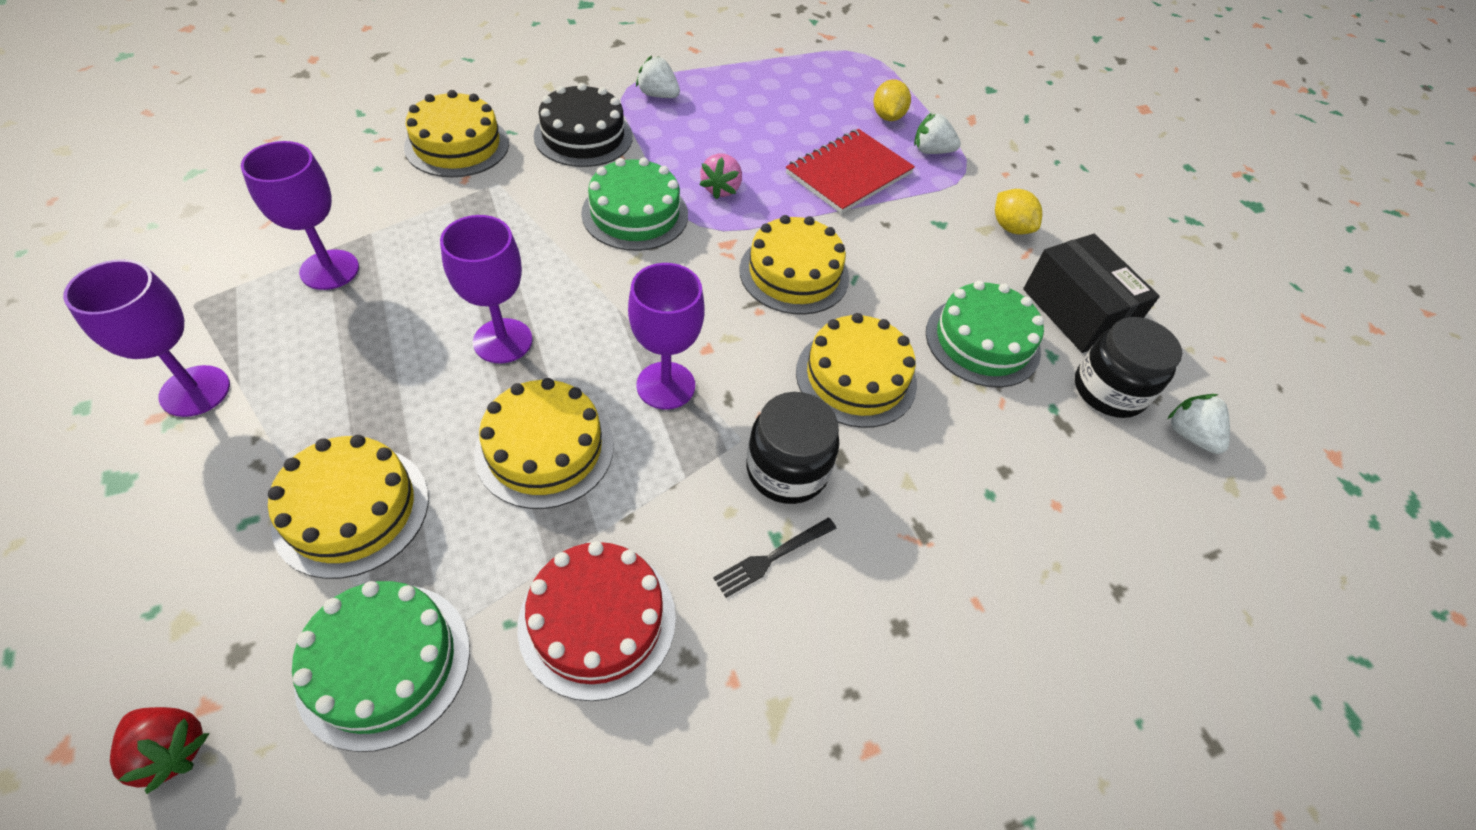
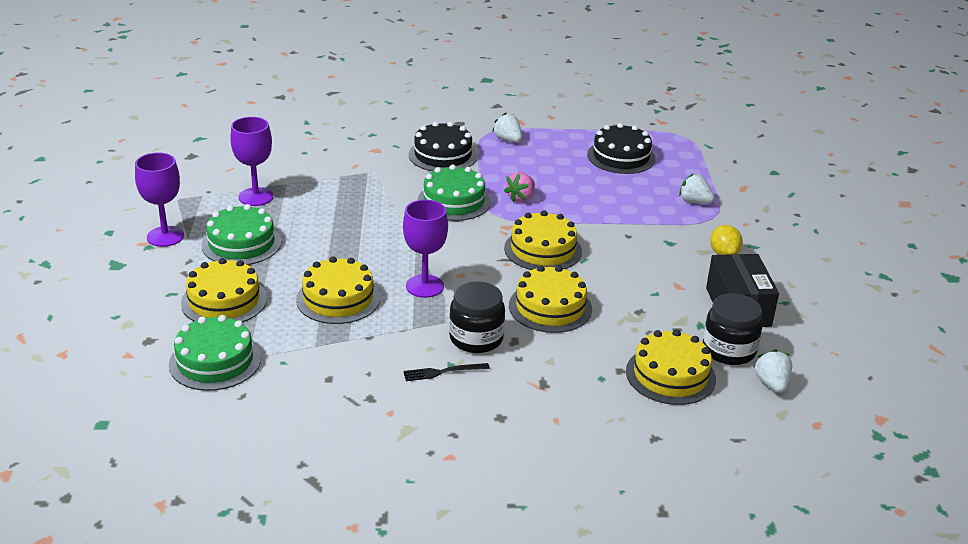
camera: 25 degrees right, 20 degrees down
red strawberry [110,707,210,794] -> none
yellow cake [404,90,509,177] -> yellow cake moved to [626,329,716,405]
purple goblet [440,215,532,363] -> none
red cake [517,541,676,701] -> none
red notebook [786,129,915,214] -> none
yellow lemon [873,79,911,121] -> none
green cake [926,281,1044,388] -> green cake moved to [201,204,281,265]
none -> black cake [587,123,656,174]

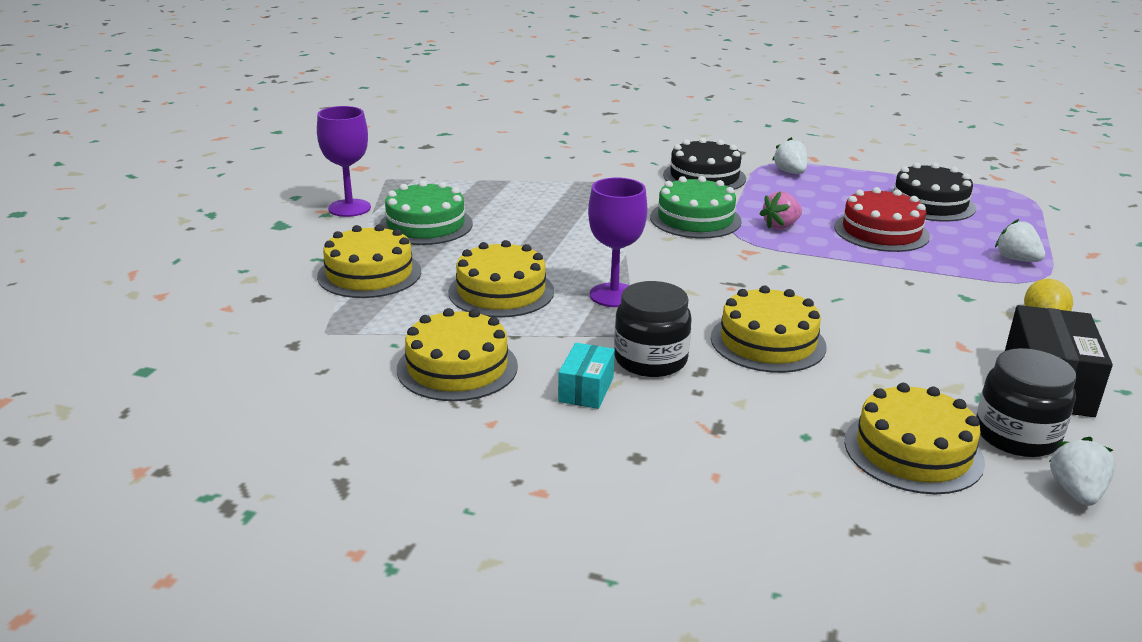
camera: 20 degrees right, 5 degrees down
green cake [169,315,261,391] -> none
purple goblet [230,117,273,206] -> none
black fork [403,363,490,381] -> turquoise box [558,343,615,409]
yellow cake [504,211,582,270] -> yellow cake moved to [397,308,518,401]
none -> red cake [834,187,930,252]

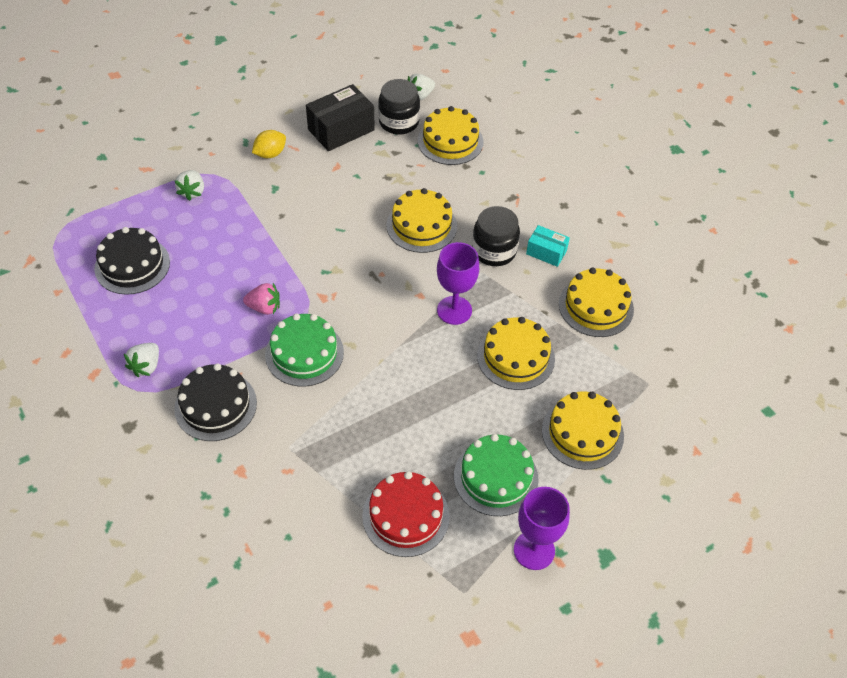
camera: 140 degrees left, 25 degrees up
turquoise box [558,343,615,409] -> turquoise box turned 60 degrees clockwise [526,225,570,267]
red cake [834,187,930,252] -> red cake moved to [362,471,450,557]

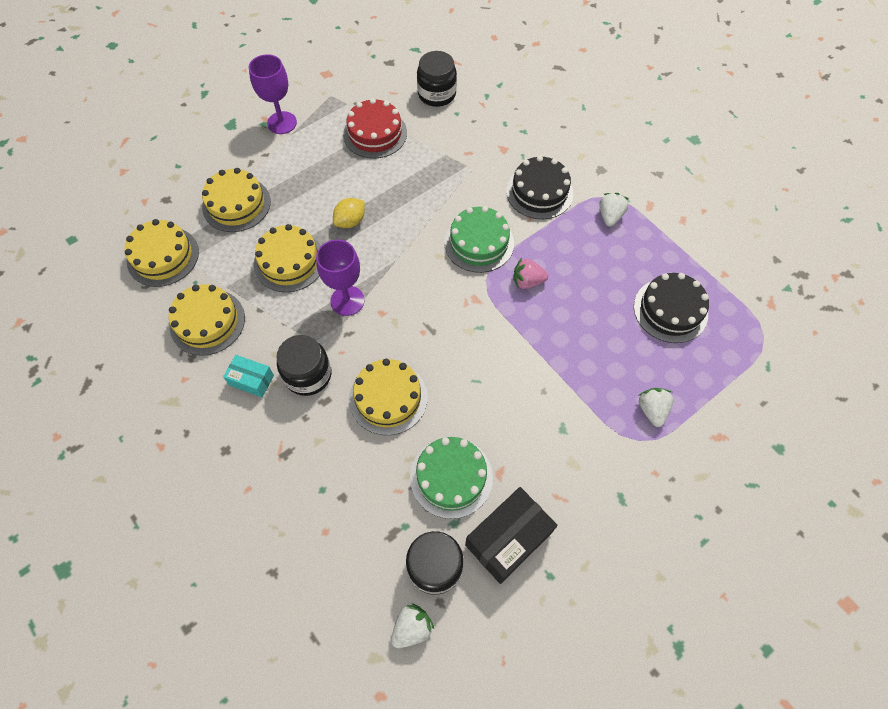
camera: 175 degrees right, 10 degrees up
yellow lemon [252,130,286,158] -> yellow lemon moved to [333,198,365,228]
yellow cake [418,106,483,165] -> yellow cake moved to [124,219,199,287]
green cake [454,434,539,516] -> green cake moved to [410,437,493,519]
none -> black jar [417,51,457,107]

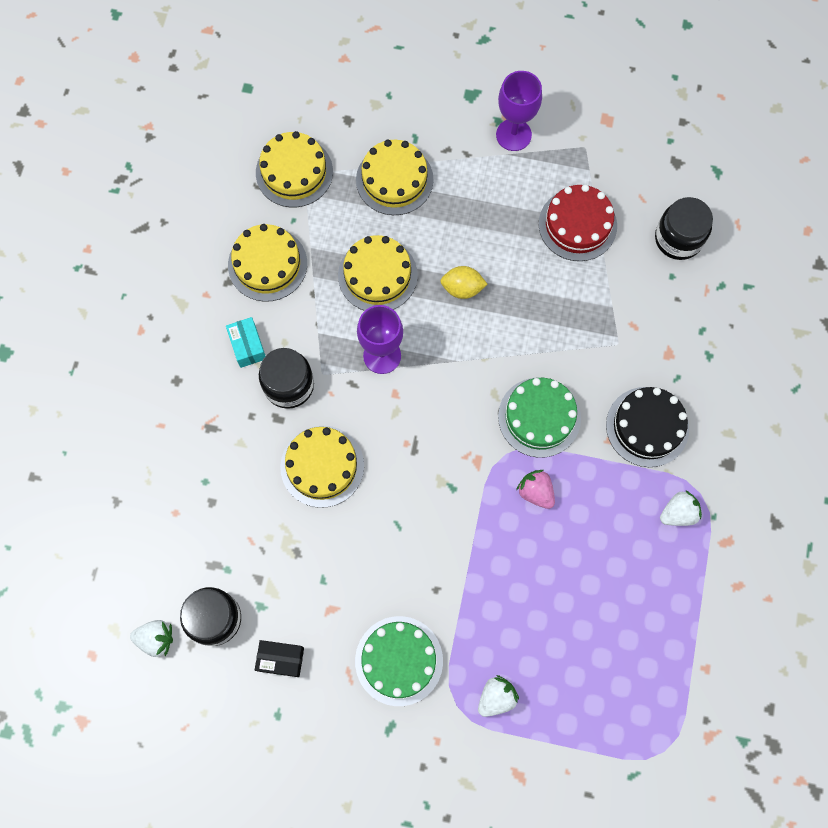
camera: 50 degrees right, 10 degrees up
green cake [410,437,493,519] -> green cake moved to [355,616,443,706]
black box [465,487,558,584] -> black box [255,640,304,677], size x0.57
black cake [634,273,709,343] -> none

